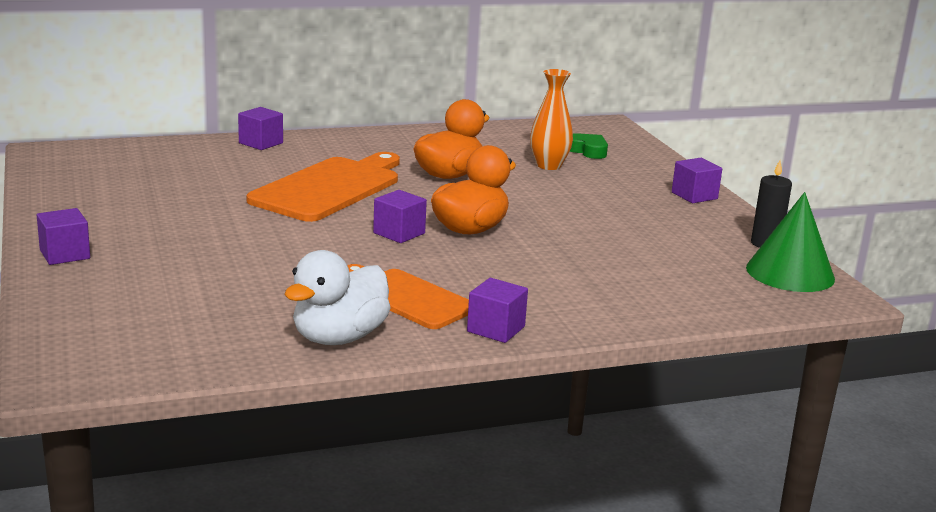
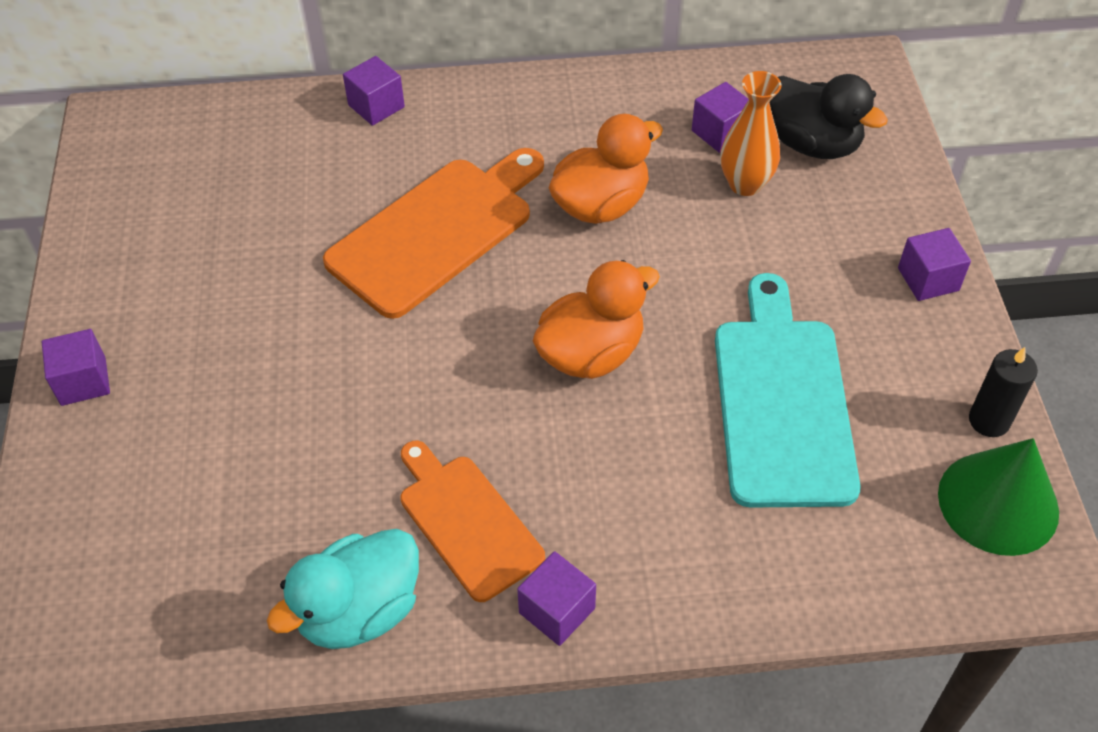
camera: 15 degrees right, 30 degrees up
white duck [284,250,391,345] -> turquoise duck [267,529,419,649]
purple cube [373,190,427,243] -> purple cube moved to [692,82,749,153]
green heart [570,133,608,159] -> black duck [770,74,888,159]
none -> turquoise cutting board [715,273,861,507]

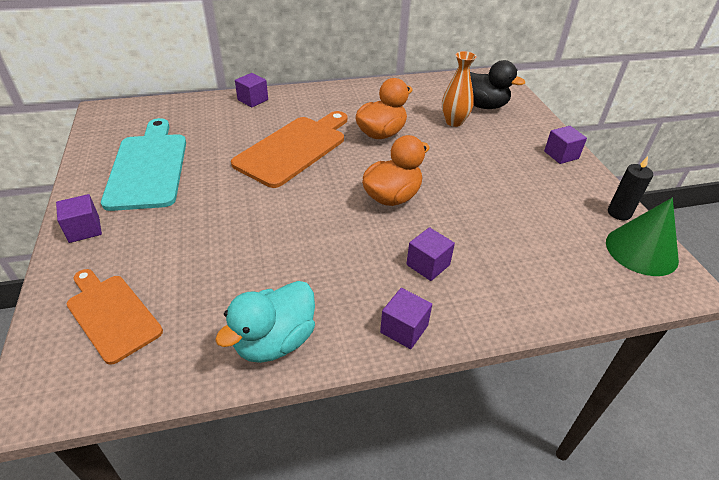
camera: 10 degrees left, 10 degrees down
orange cutting board [400,441,545,602] -> orange cutting board moved to [67,269,163,365]
purple cube [692,82,749,153] -> purple cube moved to [406,227,455,281]
turquoise cutting board [715,273,861,507] -> turquoise cutting board moved to [101,118,186,211]

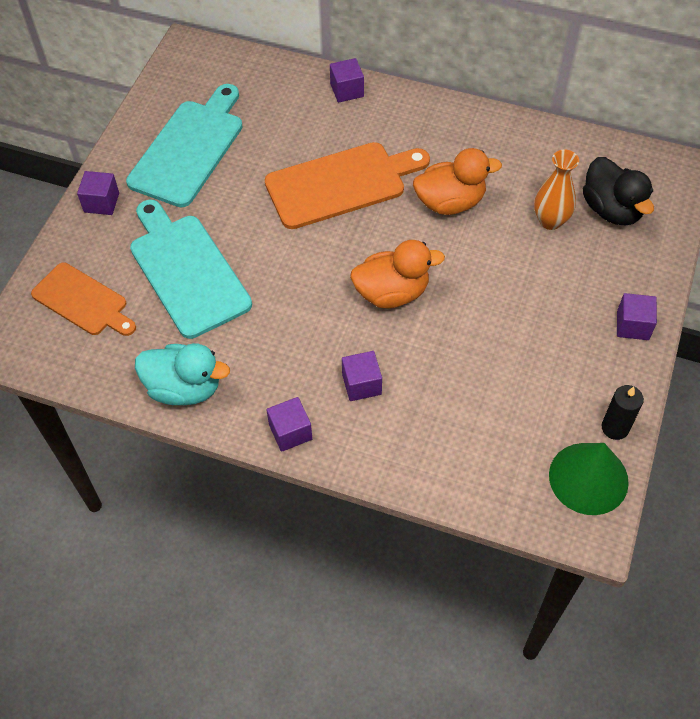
camera: 35 degrees right, 15 degrees up
orange cutting board [67,269,163,365] -> orange cutting board turned 135 degrees clockwise [31,263,136,336]
turquoise duck [215,281,315,363] -> turquoise duck turned 150 degrees counterclockwise [135,343,230,405]
none -> turquoise cutting board [130,200,252,339]

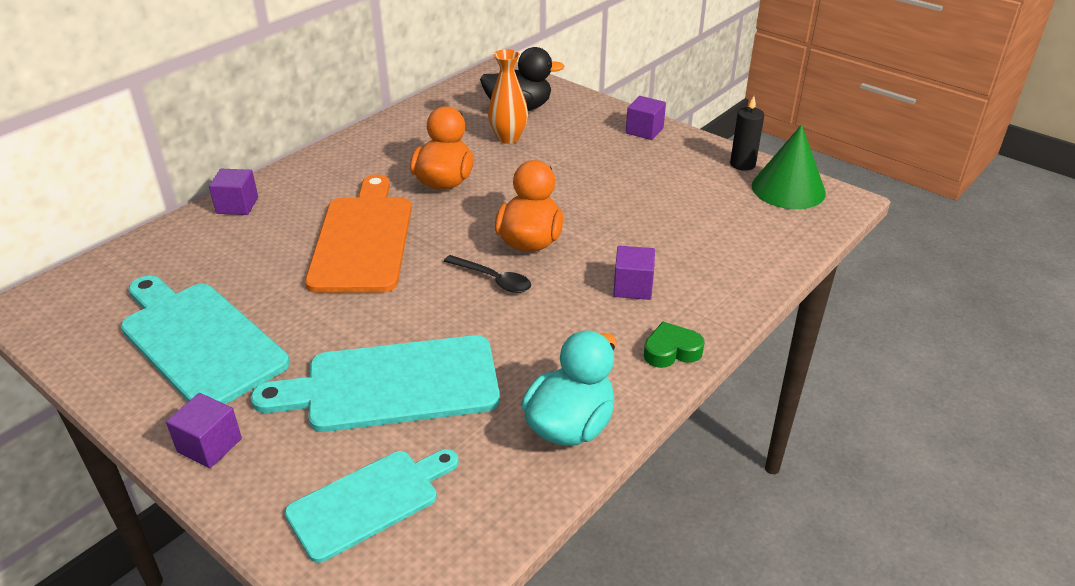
camera: 70 degrees left, 20 degrees down
orange cutting board [31,263,136,336] -> turquoise cutting board [285,449,459,563]
purple cube [266,397,312,452] -> green heart [644,322,705,368]
none -> black spoon [444,255,531,293]

